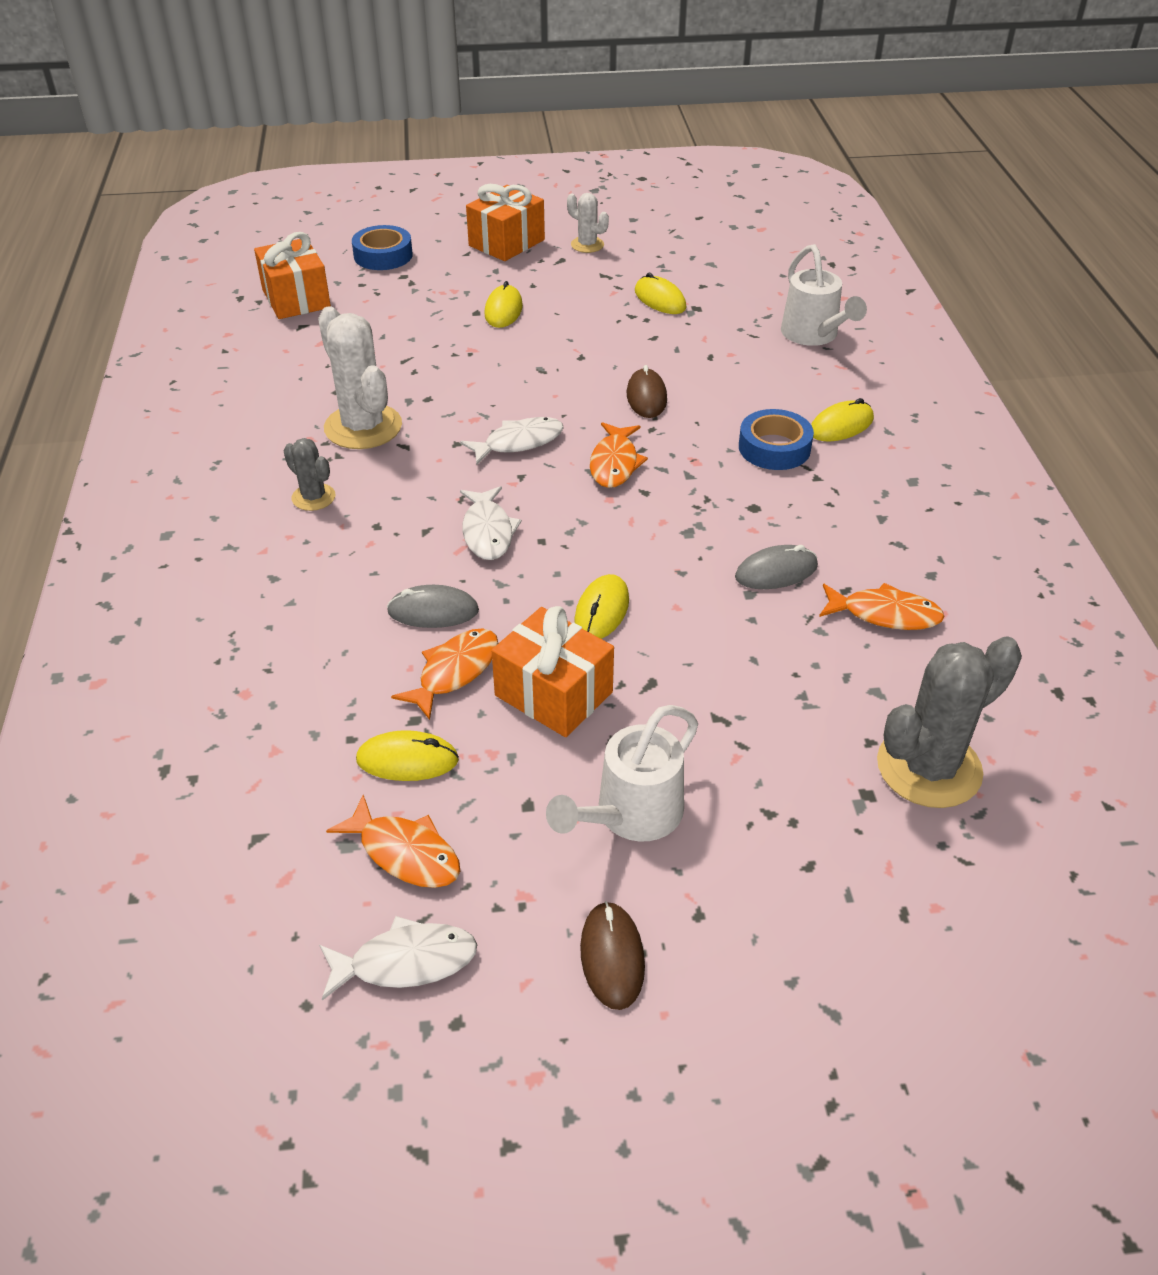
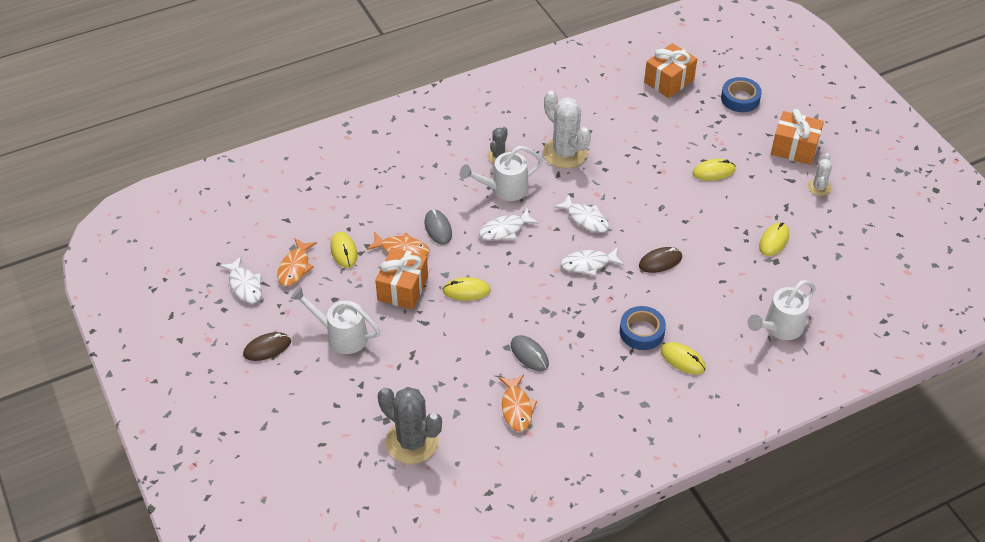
camera: 70 degrees right, 5 degrees up
white cactus [318,306,402,449] -> white cactus turned 75 degrees counterclockwise [543,91,591,168]
orange fish [590,422,648,488] -> white fish [560,247,624,276]
none -> white watering can [460,146,543,201]

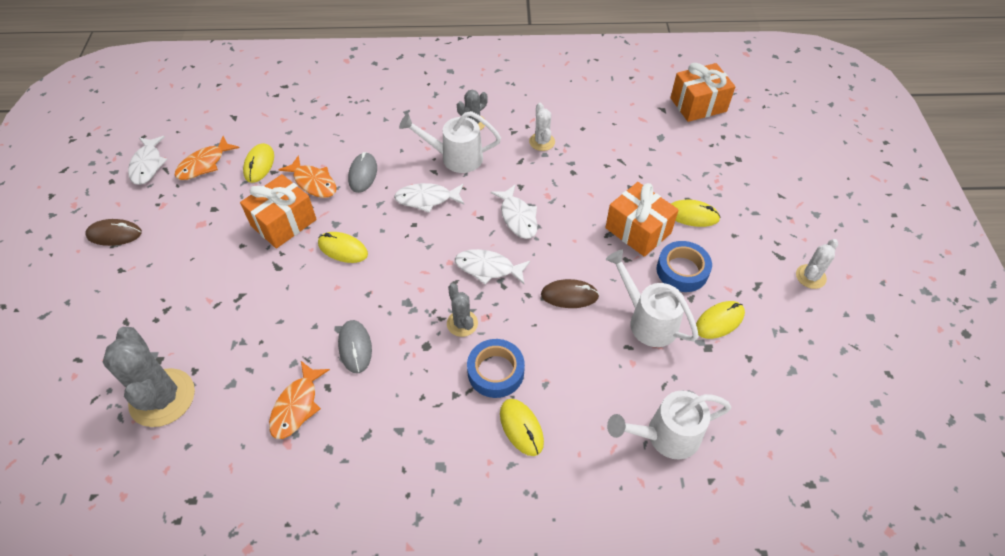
camera: 25 degrees right, 5 degrees up
white watering can [290,287,381,354] -> white watering can moved to [606,250,699,347]
white cactus [543,91,591,168] -> white cactus [529,103,555,151], size x0.52
blue tape [721,77,762,112] -> blue tape moved to [657,241,712,292]
orange gift [771,109,824,165] -> orange gift moved to [605,182,679,257]
none -> grey cactus [447,283,478,337]

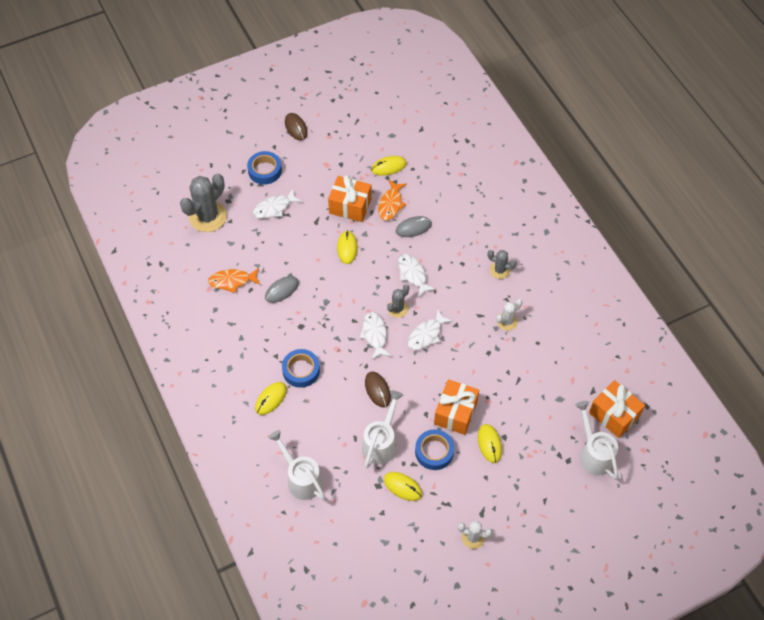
camera: 65 degrees right, 5 degrees up
white fish [128,136,168,185] -> white fish moved to [253,189,302,218]
orange fish [174,136,239,180] -> none
white watering can [399,111,501,173] -> white watering can moved to [575,401,618,479]
grey cactus [447,283,478,337] -> grey cactus moved to [387,285,409,318]
none -> blue tape [247,151,282,185]

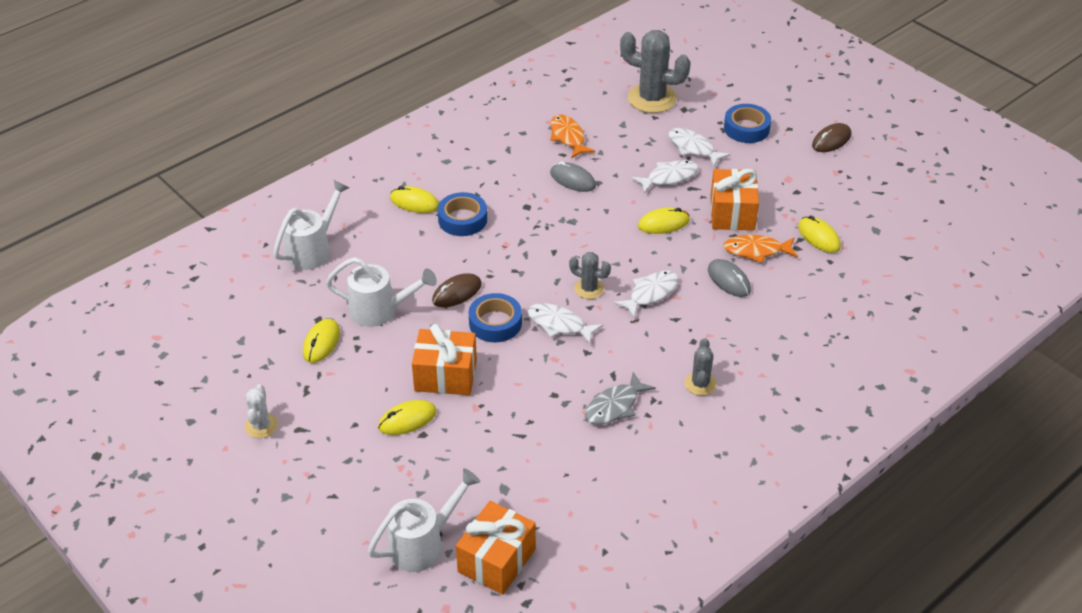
camera: 75 degrees right, 15 degrees down
white fish [359,312,391,360] -> white fish moved to [631,160,699,194]
blue tape [415,429,454,470] -> blue tape moved to [469,293,522,342]
white cactus [496,299,522,331] -> grey fish [585,372,656,425]

